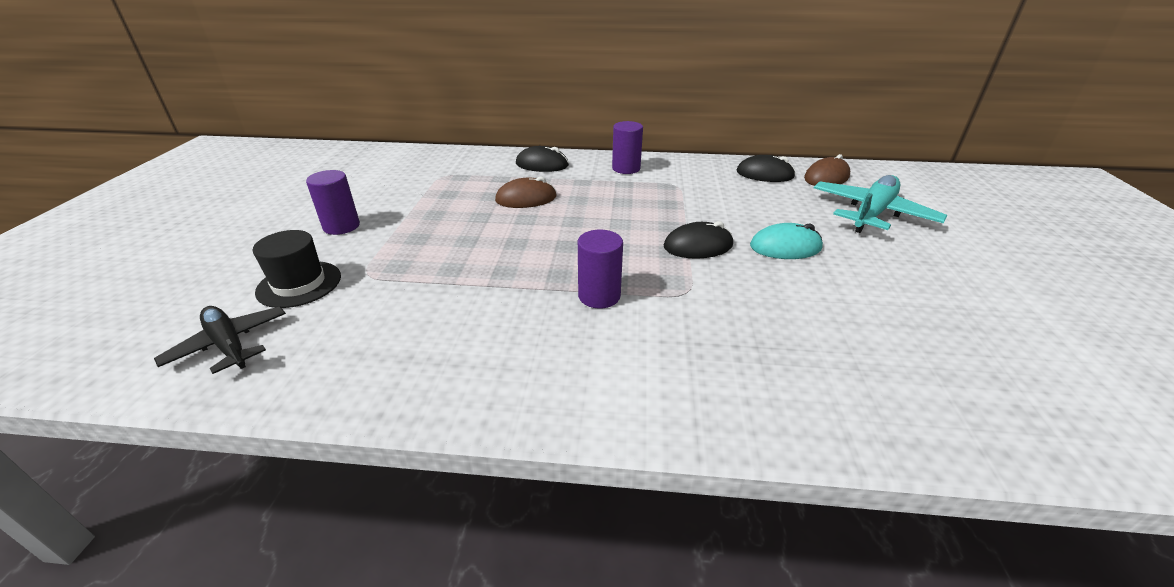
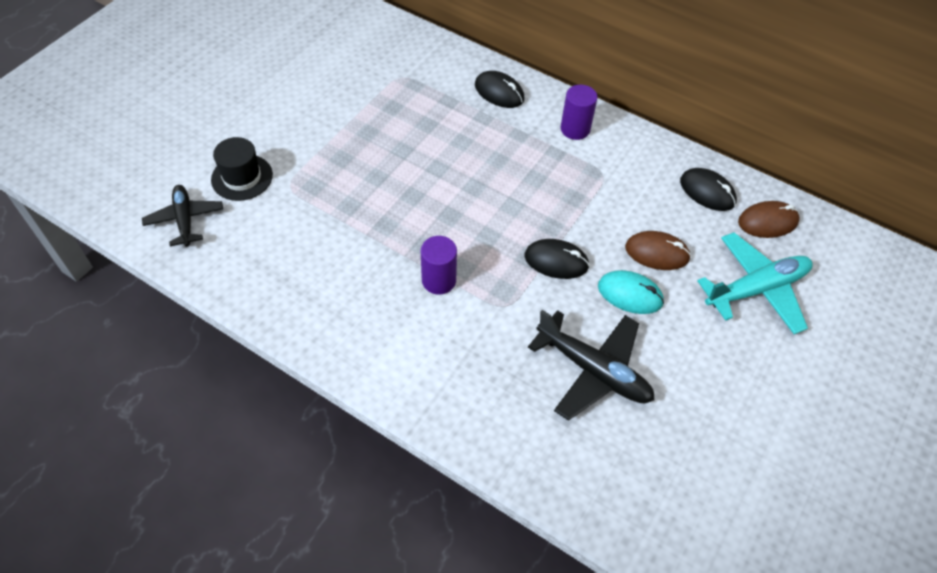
camera: 25 degrees right, 20 degrees up
purple cylinder [306,170,360,235] -> none
brown mouse [495,176,557,208] -> brown mouse moved to [625,231,691,270]
none -> black plane [528,310,654,421]

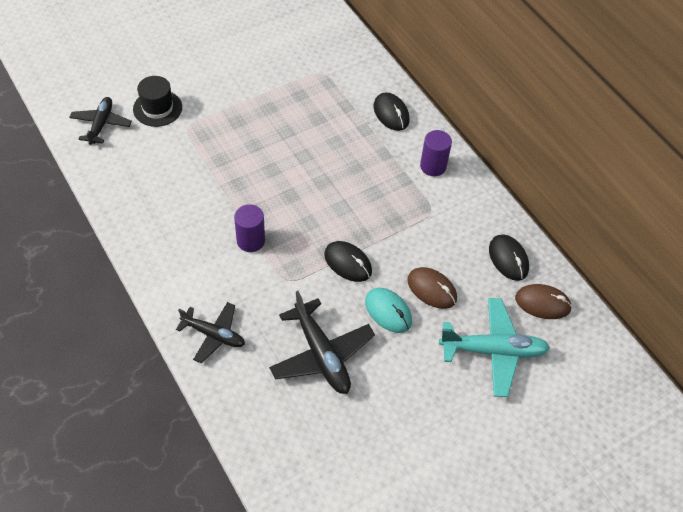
camera: 25 degrees right, 0 degrees up
none -> black plane [176,302,245,363]

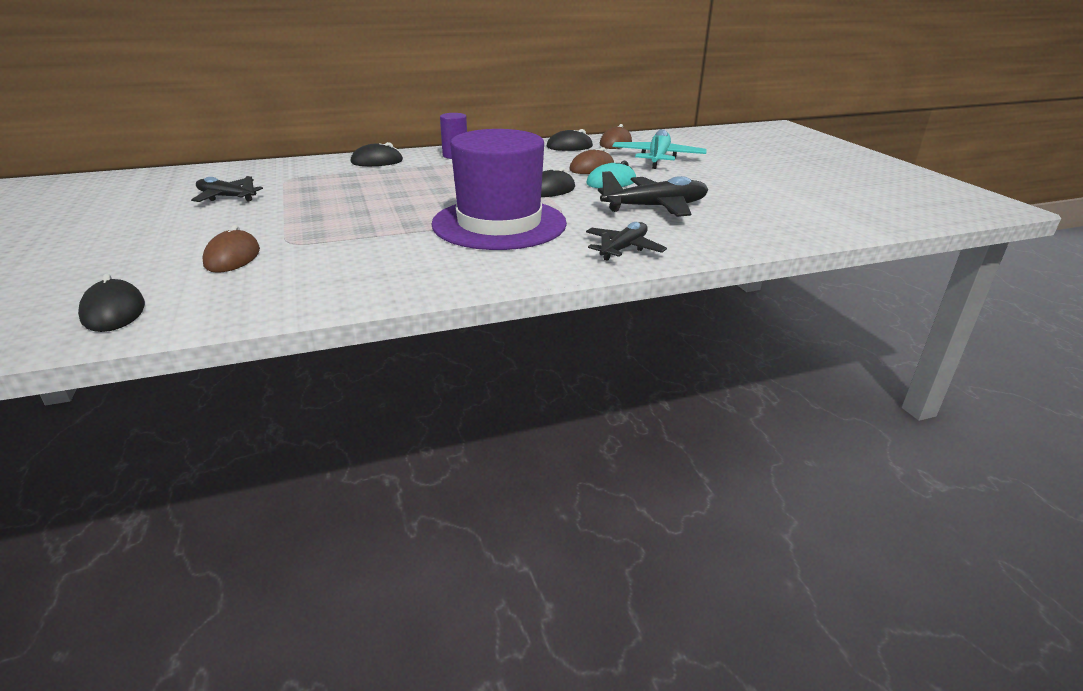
camera: 75 degrees left, 25 degrees down
black plane [69,97,132,145] -> black plane moved to [191,176,263,202]
black hat [133,76,182,127] -> brown mouse [202,225,260,273]
purple cylinder [234,204,265,252] -> purple hat [431,129,567,250]
none -> black mouse [78,274,145,332]

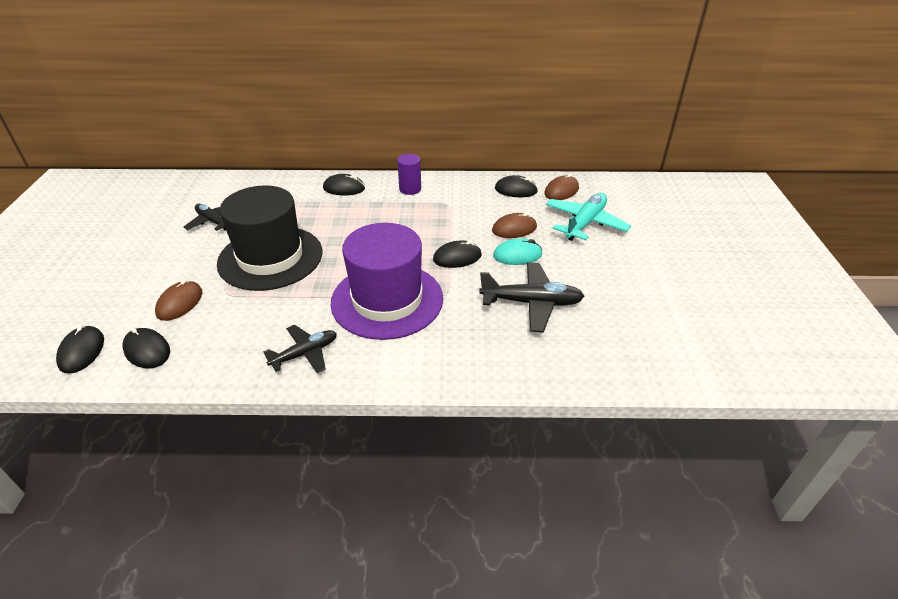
camera: 20 degrees right, 10 degrees up
black plane [586,222,667,261] -> black plane moved to [263,325,337,373]
none -> black mouse [122,327,170,368]
none -> black hat [217,186,322,291]

